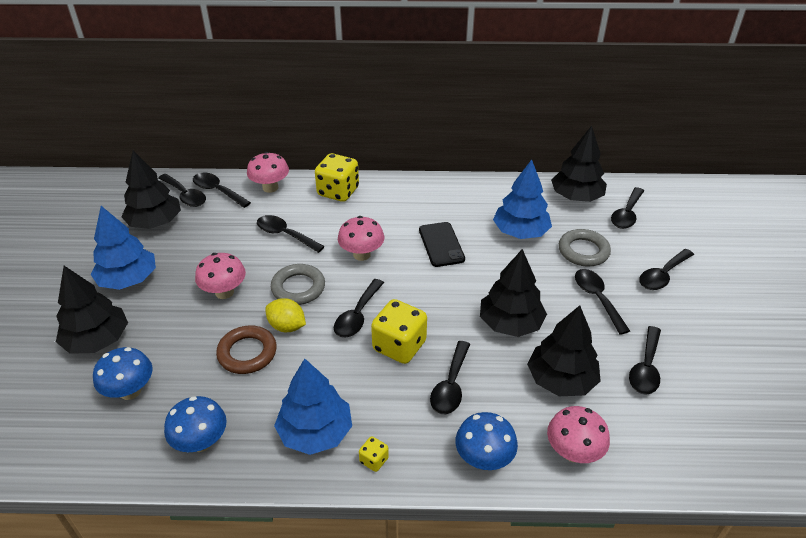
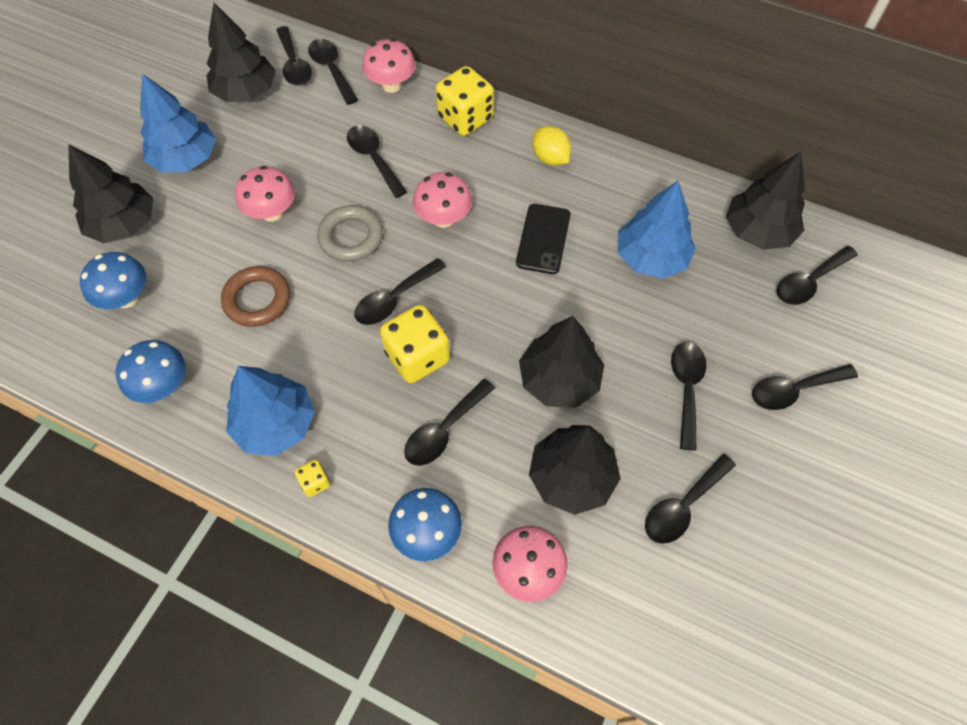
camera: 25 degrees right, 20 degrees up
yellow lemon [265,298,306,332] -> yellow lemon moved to [532,126,571,166]
grey ring [559,229,611,267] -> none

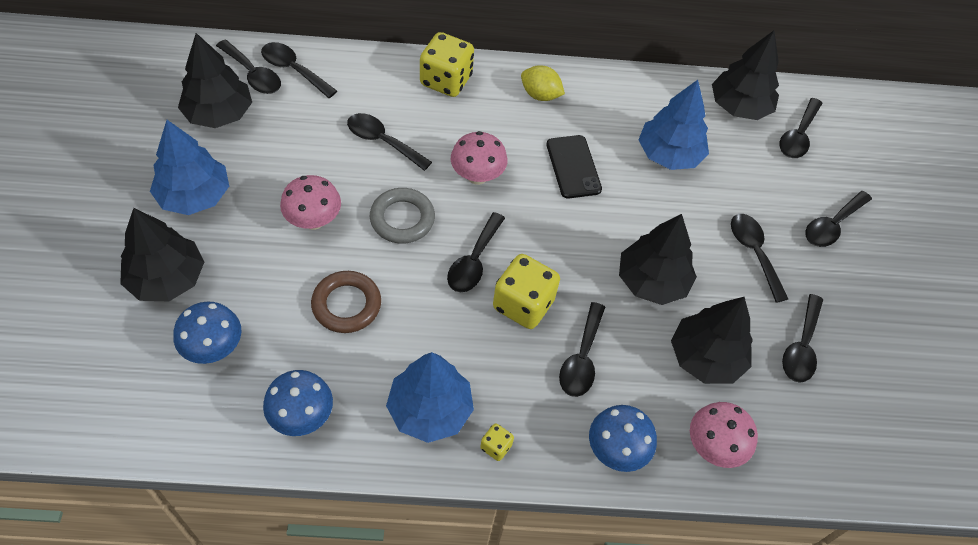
camera: 30 degrees left, 5 degrees down
pink mushroom [362,39,416,93] -> none

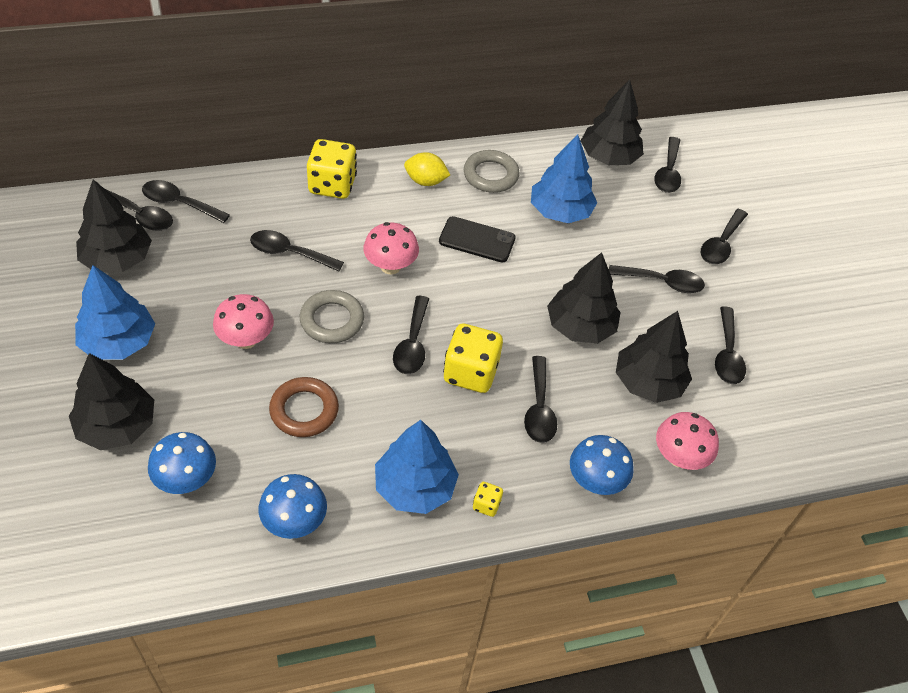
camera: 15 degrees left, 5 degrees down
black phone [546,135,602,199] -> black phone turned 45 degrees counterclockwise [439,216,516,263]
black spoon [731,214,788,303] -> black spoon turned 135 degrees clockwise [609,265,705,293]
none -> grey ring [464,150,519,193]

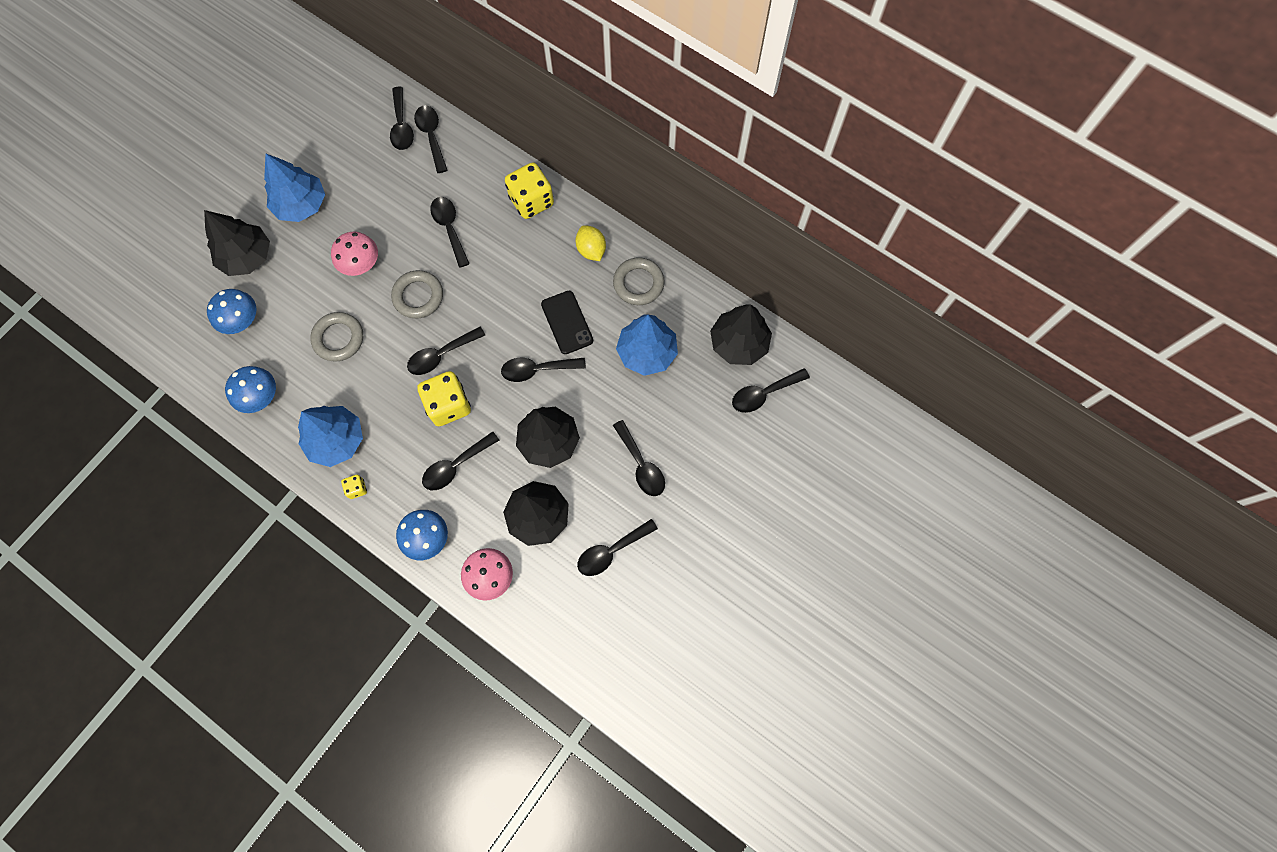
camera: 55 degrees right, 20 degrees up
black tree [76,179,152,273] -> none
brown ring [269,377,339,437] -> grey ring [310,312,363,362]
pink mushroom [363,222,419,274] -> none
black spoon [700,209,748,264] -> black spoon moved to [501,358,586,382]

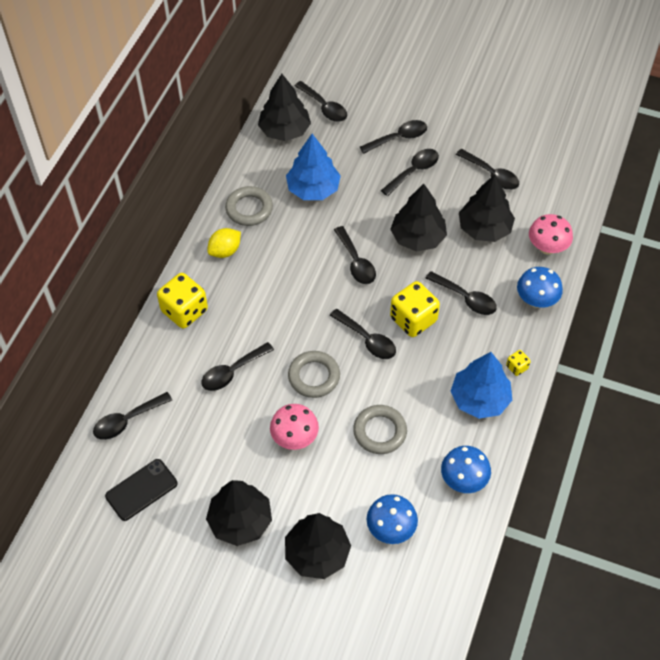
camera: 105 degrees left, 15 degrees down
blue tree [264,154,325,222] -> black tree [206,480,272,546]
black spoon [390,87,414,150] -> black spoon moved to [360,120,427,154]
black phone [541,291,593,354] -> black phone moved to [105,459,177,521]

